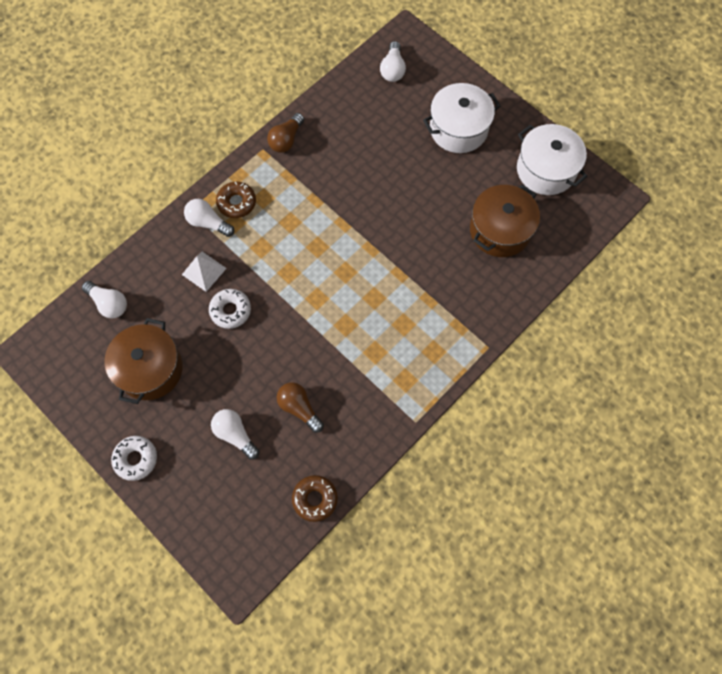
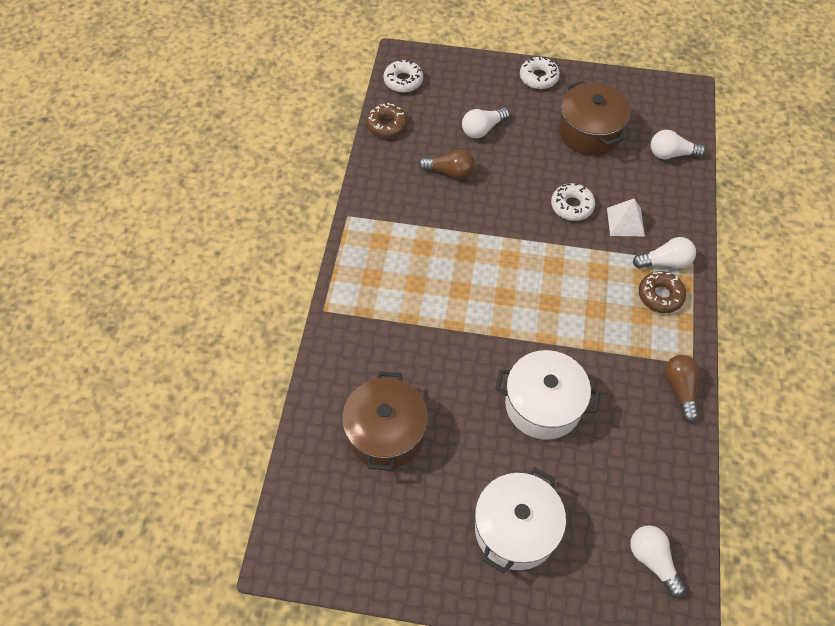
camera: 145 degrees right, 10 degrees down
white light bulb [211,409,259,460] -> white light bulb turned 135 degrees clockwise [462,108,510,138]
white pot [517,124,588,195] -> white pot moved to [495,350,601,440]
none -> white donut [384,60,423,93]

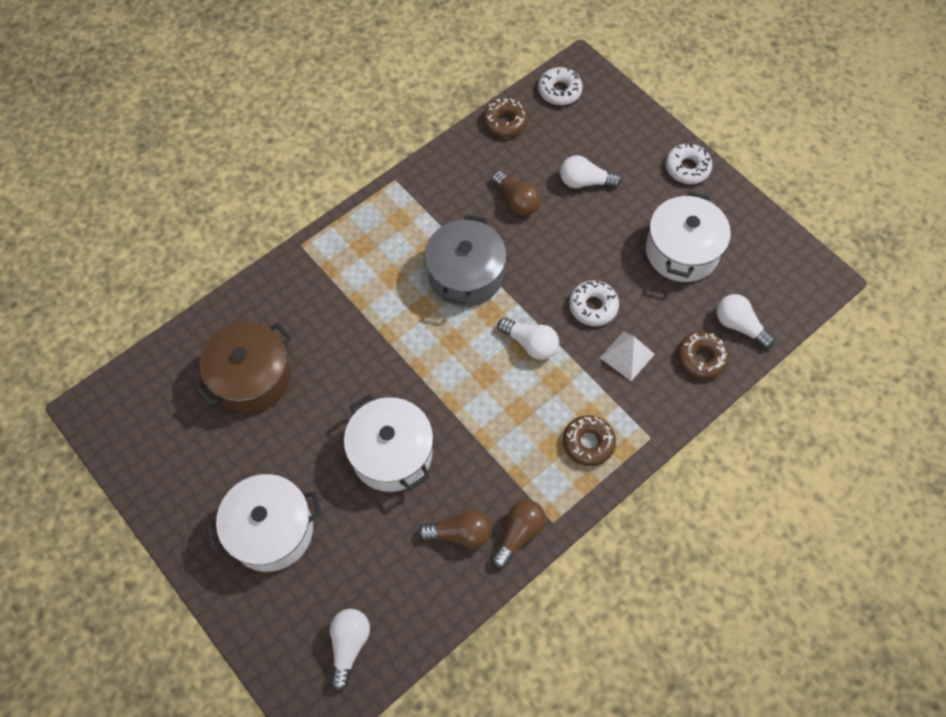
camera: 40 degrees right, 5 degrees up
brown pot [559,81,631,155] -> white pot [646,191,731,282]
white light bulb [633,237,696,269] -> white light bulb moved to [497,318,559,360]
none -> brown light bulb [418,510,492,549]
none -> grey pot [424,215,507,307]
none -> brown donut [677,331,729,379]

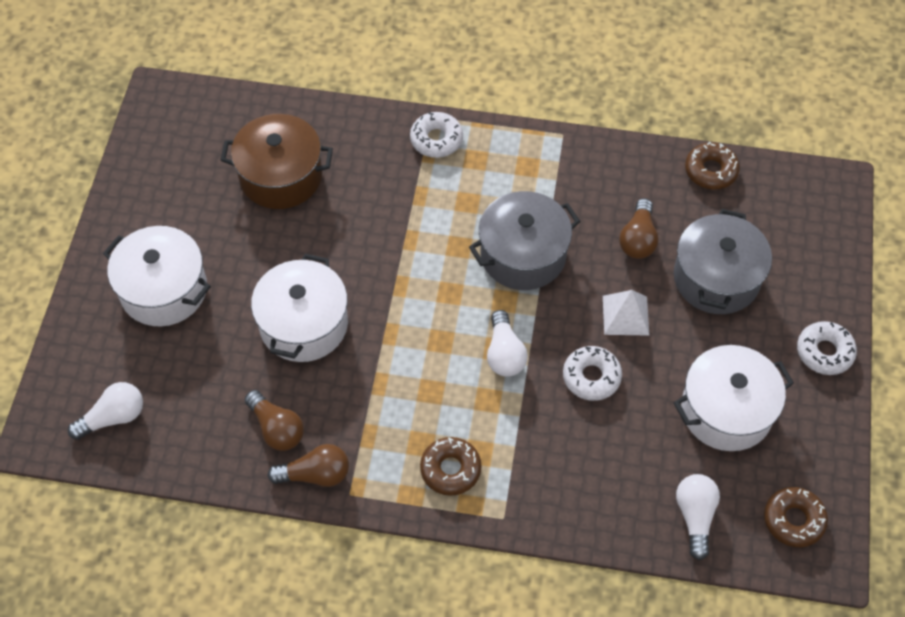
camera: 50 degrees right, 5 degrees down
white donut [538,67,583,105] -> white donut moved to [410,112,463,158]
white light bulb [560,155,622,188] -> grey pot [674,209,772,314]
white pyramid [600,331,655,381] -> white pyramid moved to [603,290,649,335]
brown donut [677,331,729,379] -> brown donut moved to [764,487,828,547]

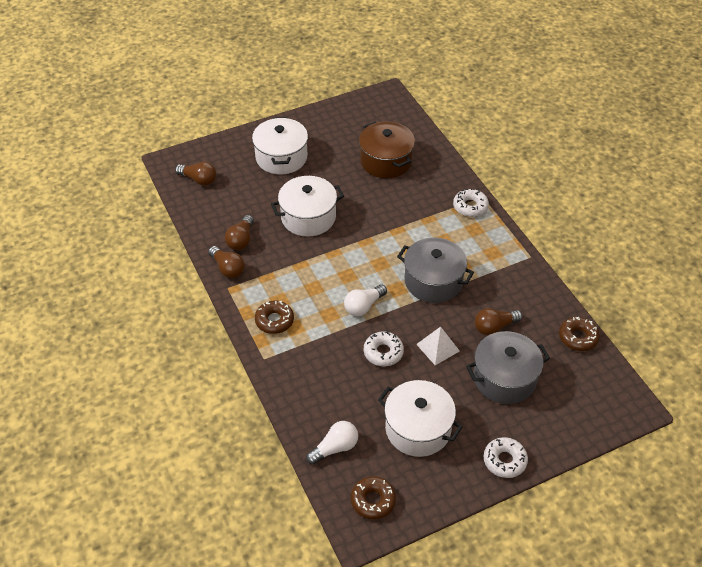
camera: 55 degrees right, 10 degrees down
white light bulb [68,382,143,440] -> brown light bulb [175,162,216,186]

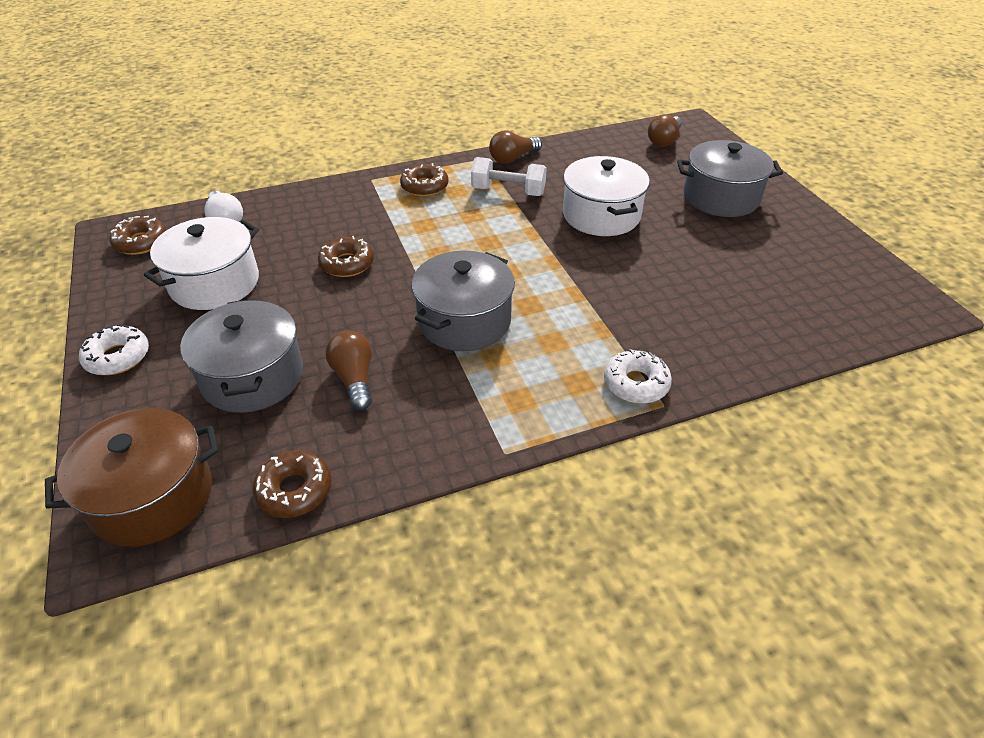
camera: 95 degrees right, 5 degrees down
brown light bulb [225,215,254,250] -> none
white pot [252,117,308,175] -> grey pot [677,140,783,217]
white light bulb [344,284,387,316] -> none
brown pot [359,121,415,178] -> brown pot moved to [45,408,219,547]
white donut [364,331,404,366] -> brown donut [318,236,374,277]
white pyramid [416,327,460,365] -> none
none -> white dumbbell [471,157,547,196]

